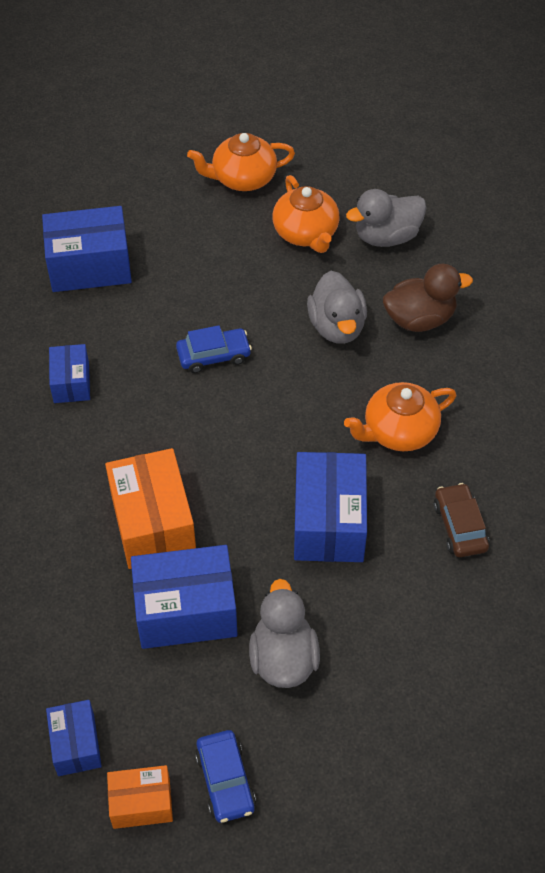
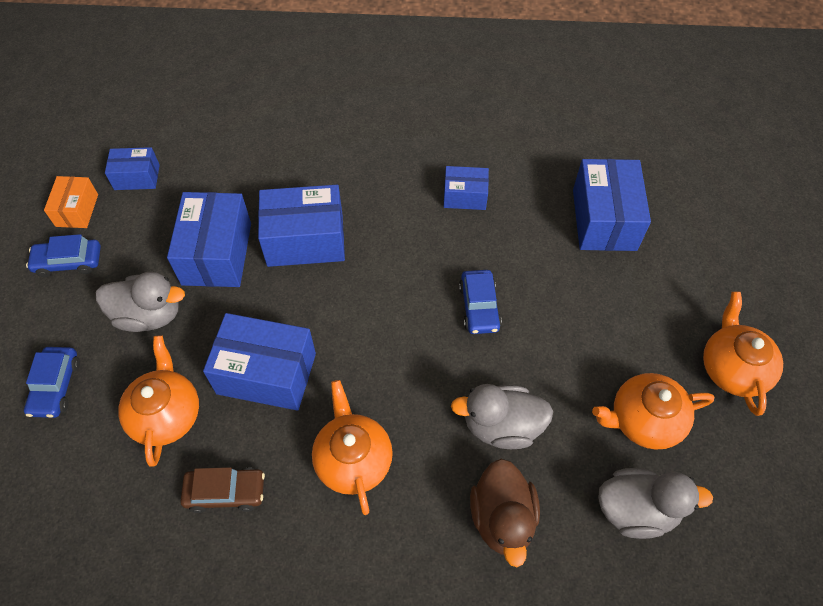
camera: 100 degrees right, 5 degrees up
orange box [105,448,196,569] -> blue box [258,185,345,267]
grey duck [346,189,427,247] -> grey duck turned 105 degrees clockwise [598,468,713,539]
none -> blue car [24,347,80,418]
none -> orange teapot [118,335,199,467]

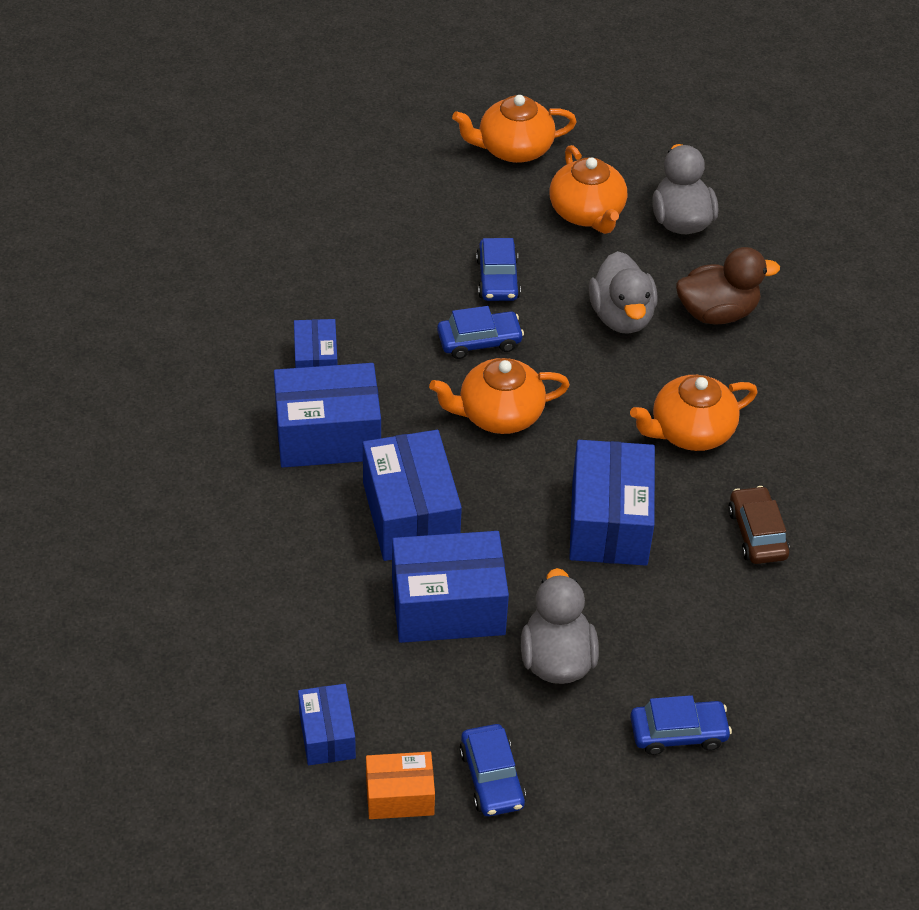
camera: 100 degrees left, 10 degrees down
orange teapot [118,335,199,467] -> orange teapot moved to [429,358,570,434]
blue box [573,159,651,251] -> blue box moved to [274,363,381,468]
none -> blue car [476,238,521,301]

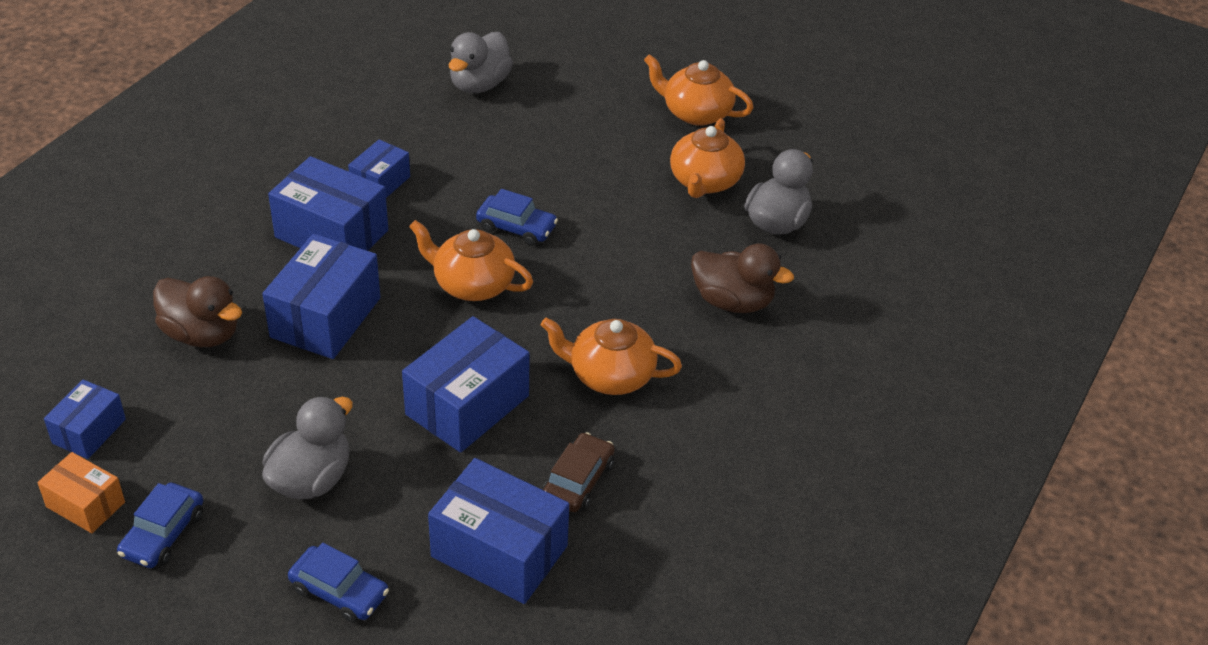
camera: 35 degrees right, 5 degrees down
blue box [392,531,509,643] -> blue box moved to [428,458,569,604]
blue car [476,238,521,301] -> none
grey duck [589,251,658,334] -> grey duck moved to [448,32,513,93]
none -> brown duck [153,276,242,347]

